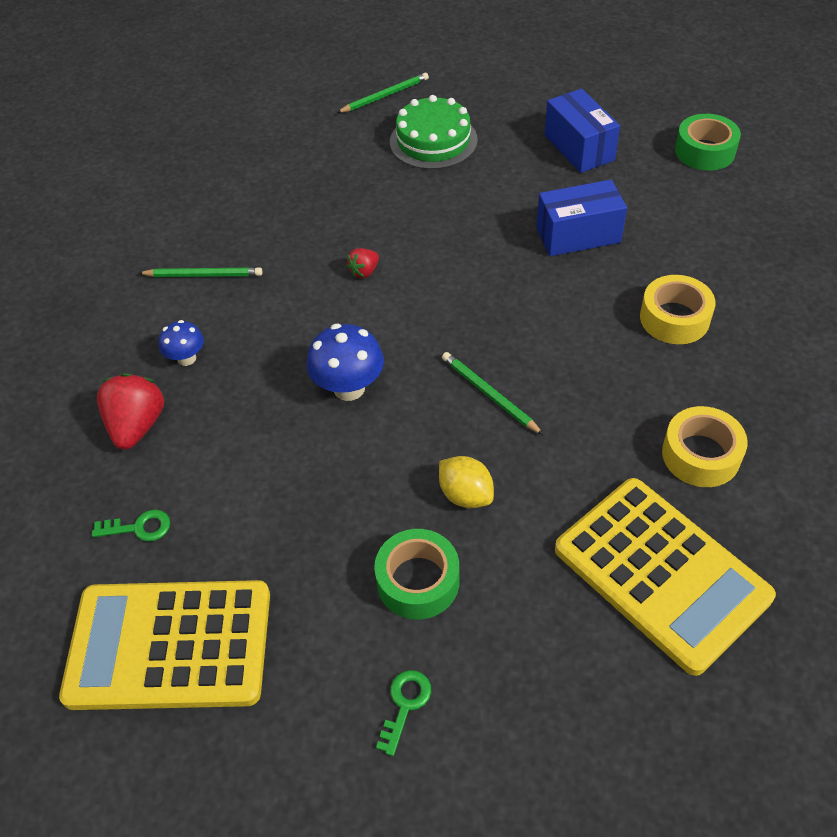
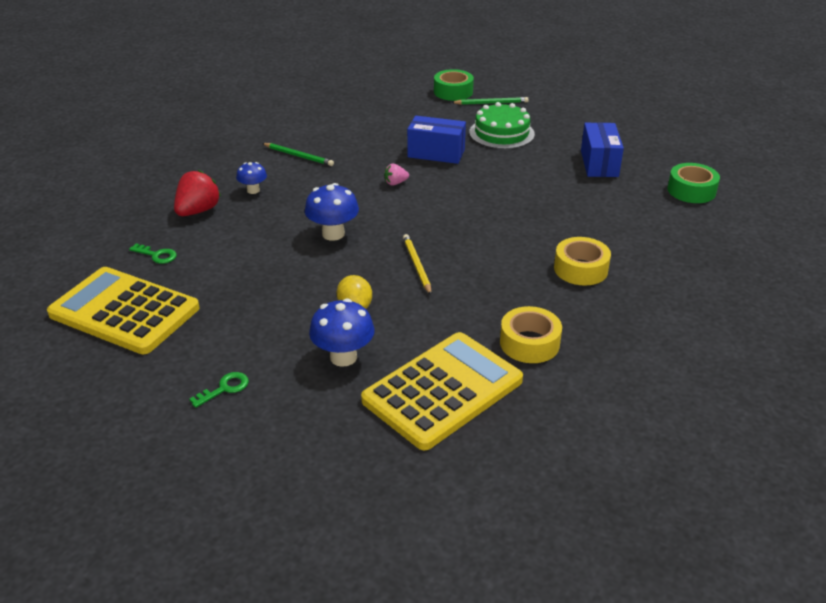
camera: 25 degrees right, 15 degrees down
red strawberry [347,248,379,278] -> pink strawberry [384,164,409,186]
green tape [374,529,459,619] -> green tape moved to [434,69,474,101]
green pencil [442,352,544,435] -> yellow pencil [403,234,432,295]
blue box [536,180,627,256] -> blue box moved to [407,116,466,164]
yellow calculator [555,478,776,676] -> yellow calculator turned 120 degrees counterclockwise [361,332,523,450]
none -> blue mushroom [309,299,374,367]

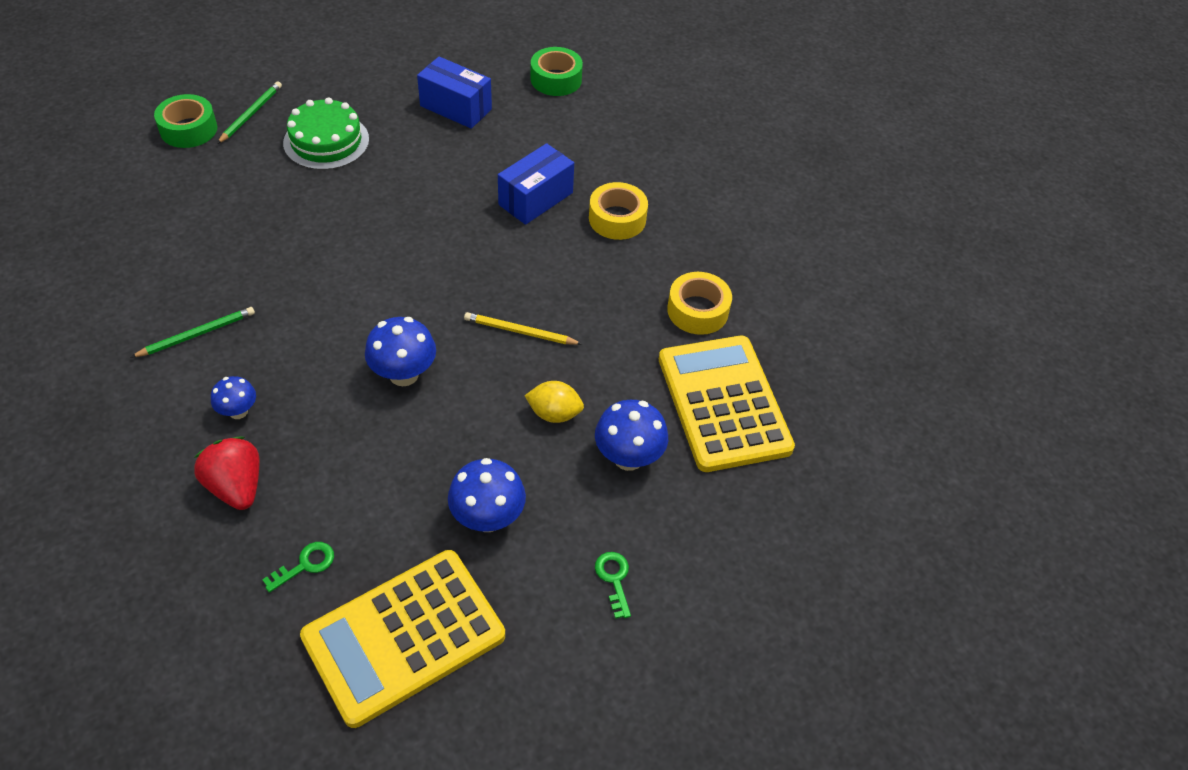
camera: 65 degrees left, 15 degrees up
pink strawberry [384,164,409,186] -> none
blue box [407,116,466,164] -> blue box moved to [498,143,574,225]
none -> blue mushroom [448,458,526,532]

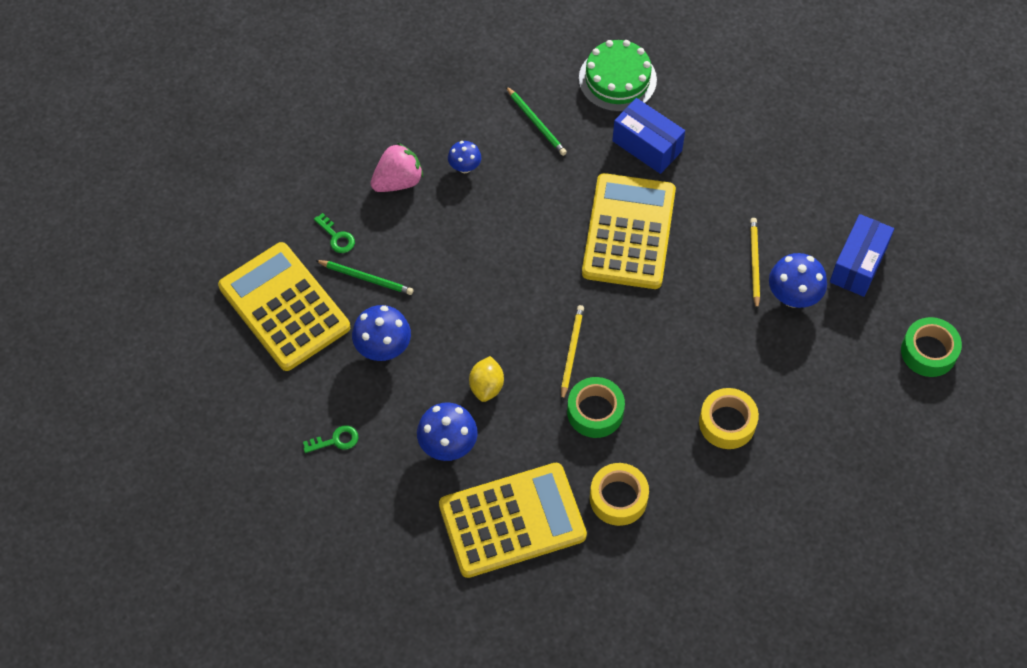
camera: 90 degrees right, 10 degrees up
green tape [154,94,217,148] -> green tape moved to [567,377,625,438]
red strawberry [194,436,259,510] -> pink strawberry [370,143,423,192]
green pencil [217,81,282,144] -> green pencil moved to [315,260,413,295]
green cake [283,97,369,170] -> green cake moved to [579,40,657,112]
blue mushroom [365,317,436,386] -> blue mushroom moved to [769,253,827,308]
blue box [498,143,574,225] -> blue box moved to [612,98,685,174]
none -> yellow calculator [582,173,676,289]
none -> yellow pencil [750,218,760,310]

